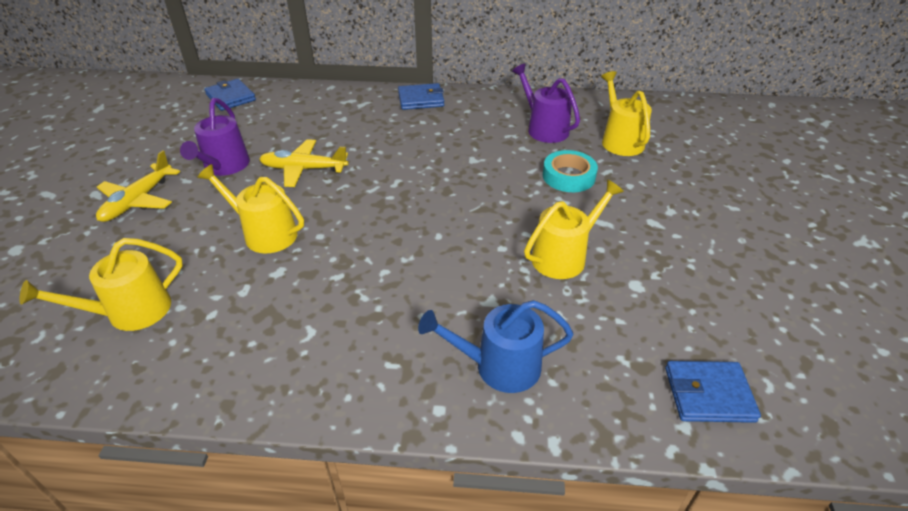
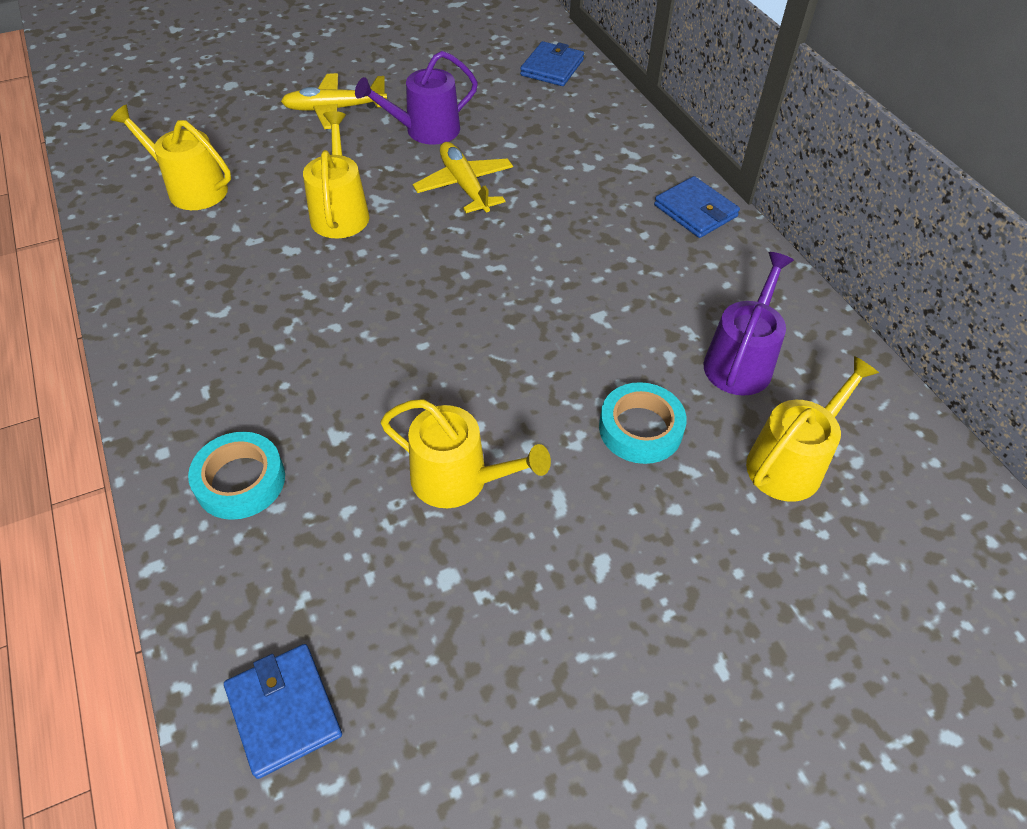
camera: 60 degrees right, 10 degrees up
blue watering can [418,300,573,393] -> turquoise tape [188,432,285,520]

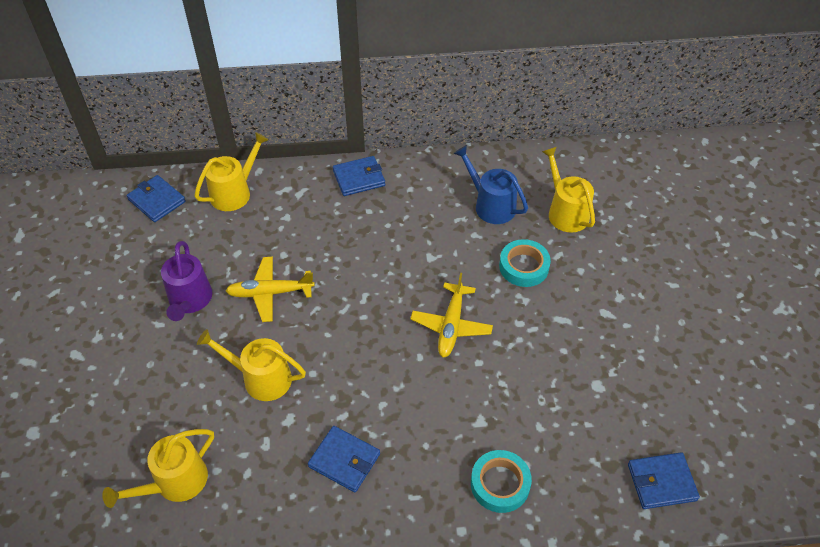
camera: 70 degrees left, 0 degrees up
yellow plane [281,73,387,129] -> yellow plane moved to [410,273,493,358]
yellow watering can [380,399,551,508] -> yellow watering can moved to [195,132,268,211]
purple watering can [704,252,794,396] -> blue watering can [454,145,528,224]
none -> blue wallet [308,426,380,492]

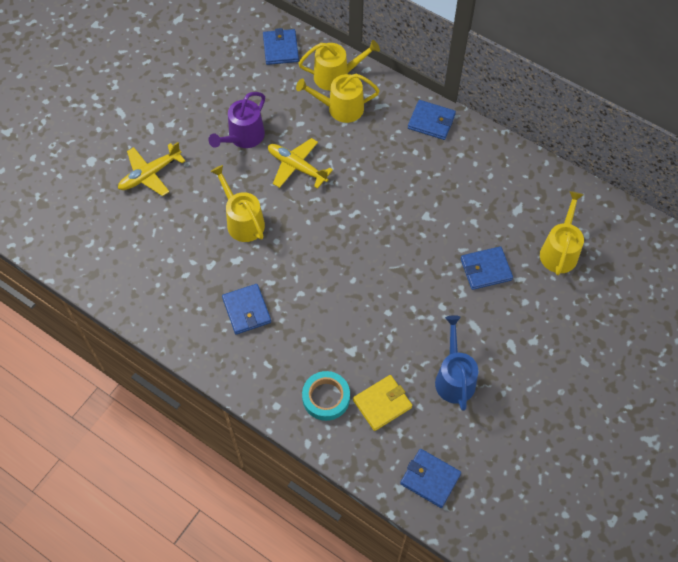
camera: 40 degrees right, 10 degrees up
yellow watering can [102,429,214,508] -> yellow watering can moved to [296,74,380,123]
yellow plane [410,273,493,358] -> yellow plane moved to [118,142,185,196]
blue watering can [454,145,528,224] -> blue watering can moved to [435,315,478,411]
turquoise tape [499,239,551,287] -> blue wallet [461,246,513,290]
none -> yellow wallet [353,375,412,431]

